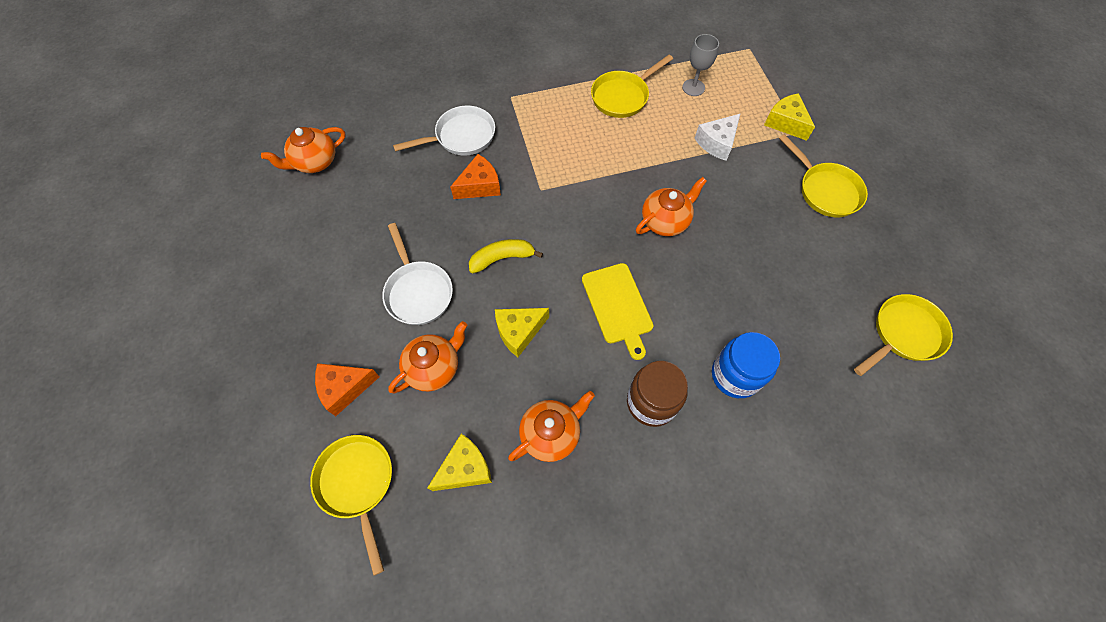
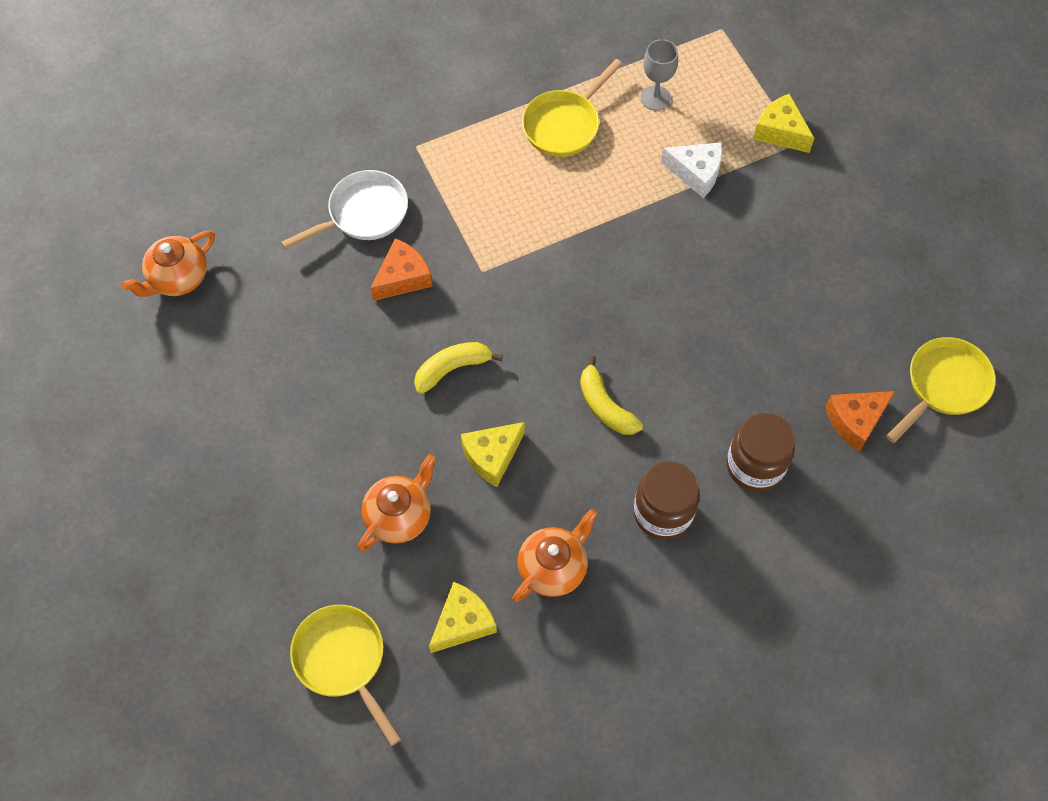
camera: 10 degrees left, 0 degrees up
orange cheese [315,363,380,416] -> orange cheese moved to [825,391,895,452]
white pan [382,223,453,325] -> none
yellow cutting board [582,263,654,360] -> yellow banana [580,356,643,435]
orange teapot [636,177,707,236] -> none
white cheese [694,114,740,161] -> white cheese turned 105 degrees counterclockwise [661,142,722,198]
blue jar [712,332,780,398] -> brown jar [727,413,795,492]
yellow pan [779,134,868,217] -> none

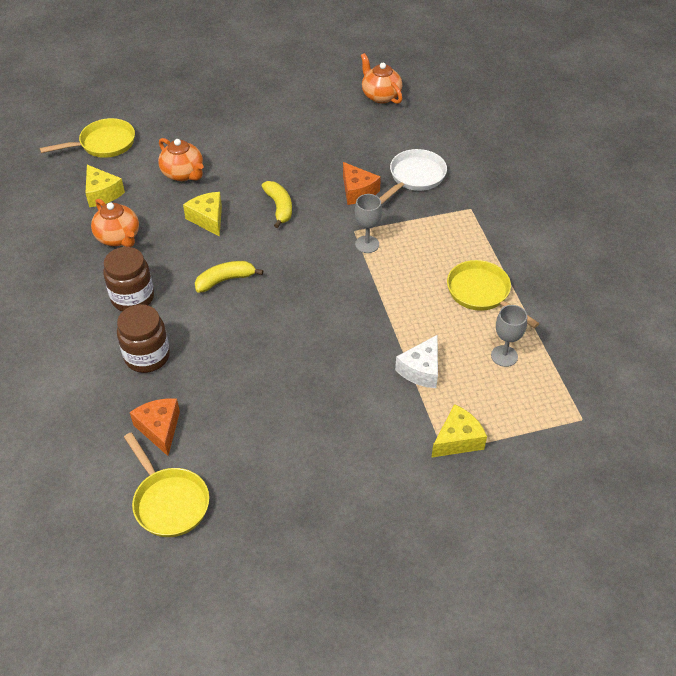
camera: 100 degrees right, 15 degrees down
white pan [281,170,408,250] -> white pan turned 120 degrees counterclockwise [380,149,447,204]
none -> grey goblet [355,194,382,253]

